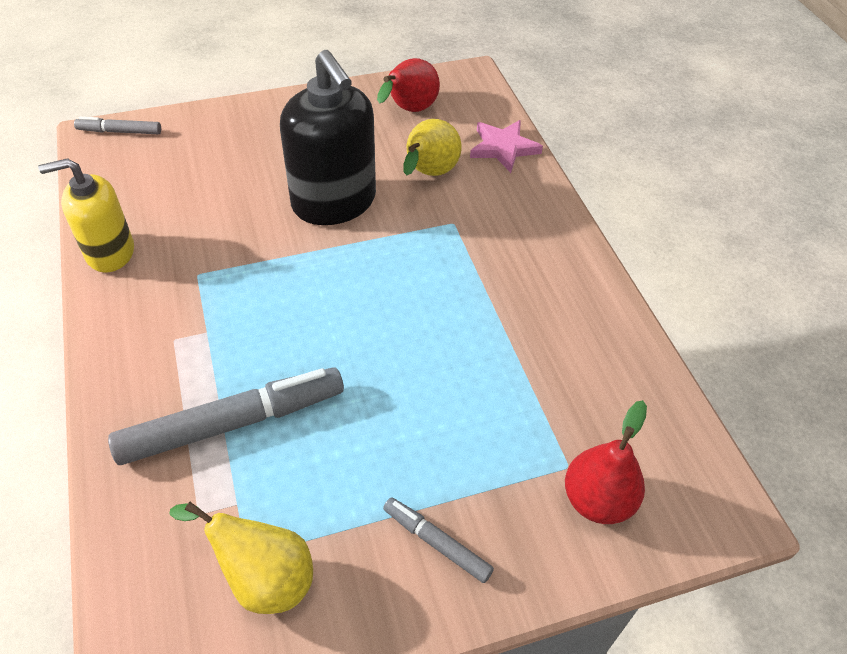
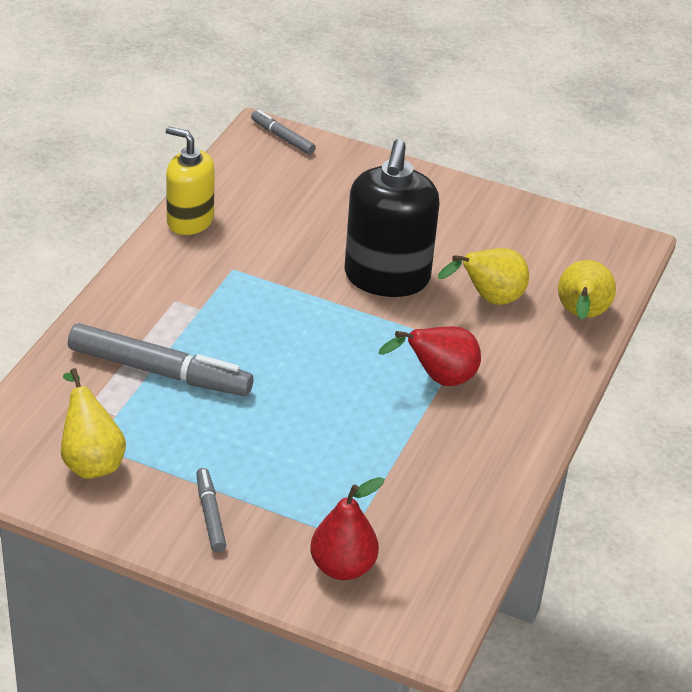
camera: 40 degrees right, 10 degrees down
red pear [377,58,440,112] -> red pear moved to [379,326,481,386]
pink star [470,120,543,173] -> yellow pear [558,260,616,320]

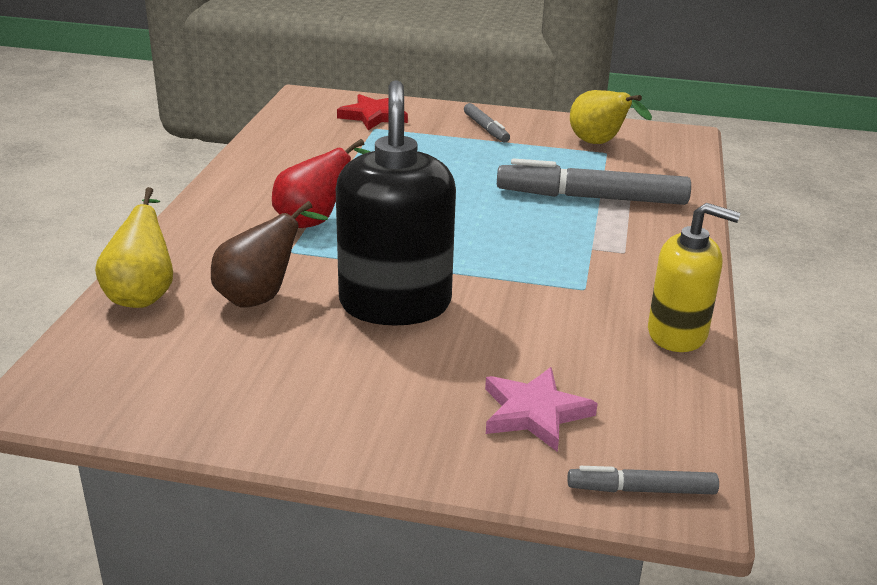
camera: 170 degrees right, 10 degrees down
grey marker [251,110,316,155] -> grey marker turned 150 degrees clockwise [567,466,719,494]
red pear [310,477,384,580] -> red star [337,94,408,130]
yellow pear [438,248,529,305] -> brown pear [211,201,328,308]
none -> pink star [485,367,598,452]

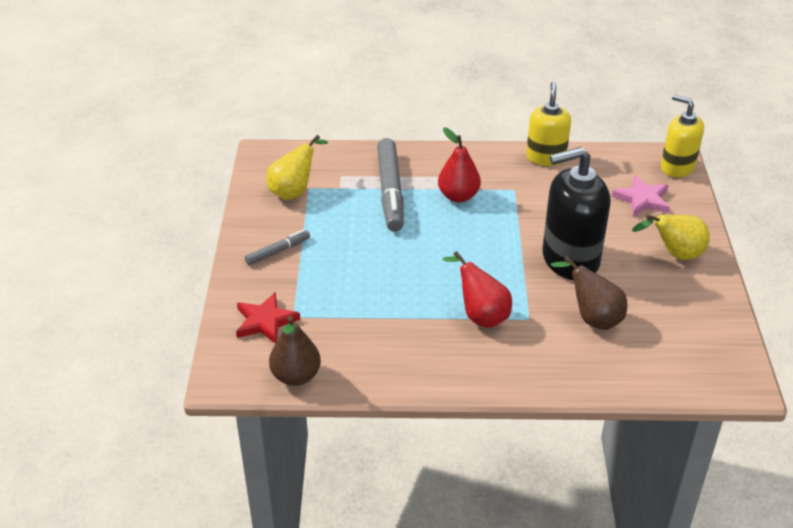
camera: 100 degrees left, 10 degrees up
yellow pear [95,187,173,308] -> yellow pear moved to [632,215,710,260]
grey marker [567,466,719,494] -> yellow soap dispenser [661,94,704,177]
none -> brown pear [269,316,321,386]
none -> red pear [438,128,481,202]

